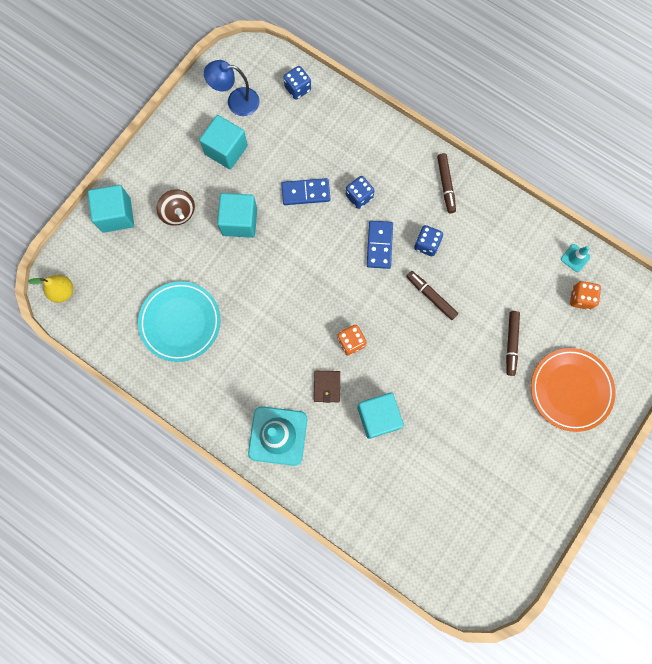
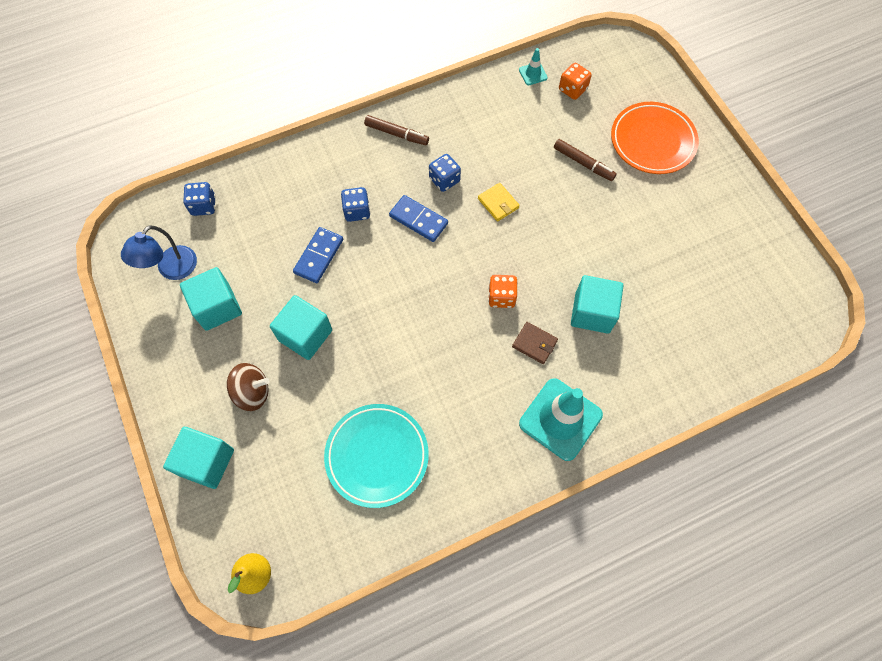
camera: 60 degrees left, 10 degrees down
brown marker [406,271,458,320] -> yellow wallet [478,183,520,222]

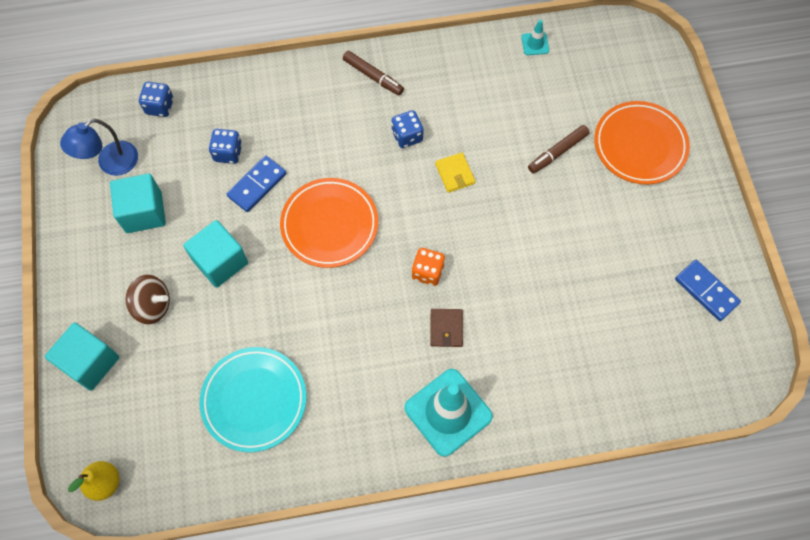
camera: 15 degrees right, 0 degrees up
blue dice [341,187,370,222] -> blue dice moved to [209,129,242,164]
blue domino [389,195,448,242] -> blue domino moved to [675,260,741,321]
brown wallet [512,322,558,364] -> brown wallet turned 45 degrees clockwise [430,309,463,347]
brown marker [554,139,617,181] -> brown marker turned 90 degrees clockwise [528,125,590,174]
orange dice [559,63,592,100] -> none
turquoise cube [571,275,623,334] -> none
none -> orange plate [280,178,378,268]

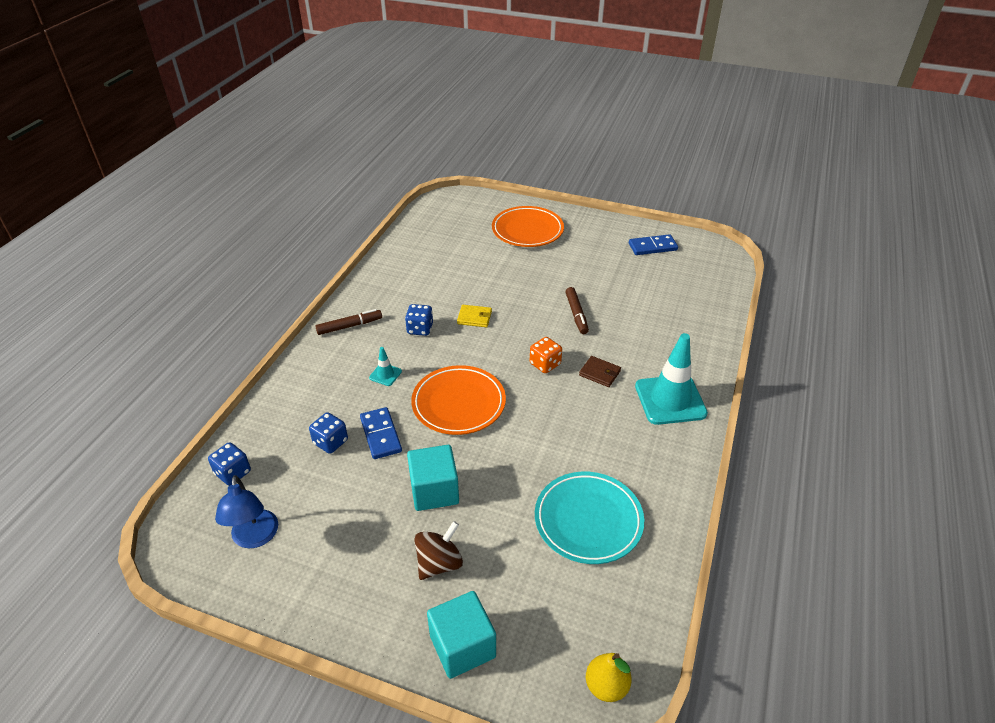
camera: 60 degrees left, 25 degrees down
turquoise cube [110,173,166,233] -> none
turquoise traffic cone [521,20,549,55] -> turquoise traffic cone moved to [369,347,402,386]
brown marker [528,125,590,174] -> brown marker moved to [565,287,589,334]

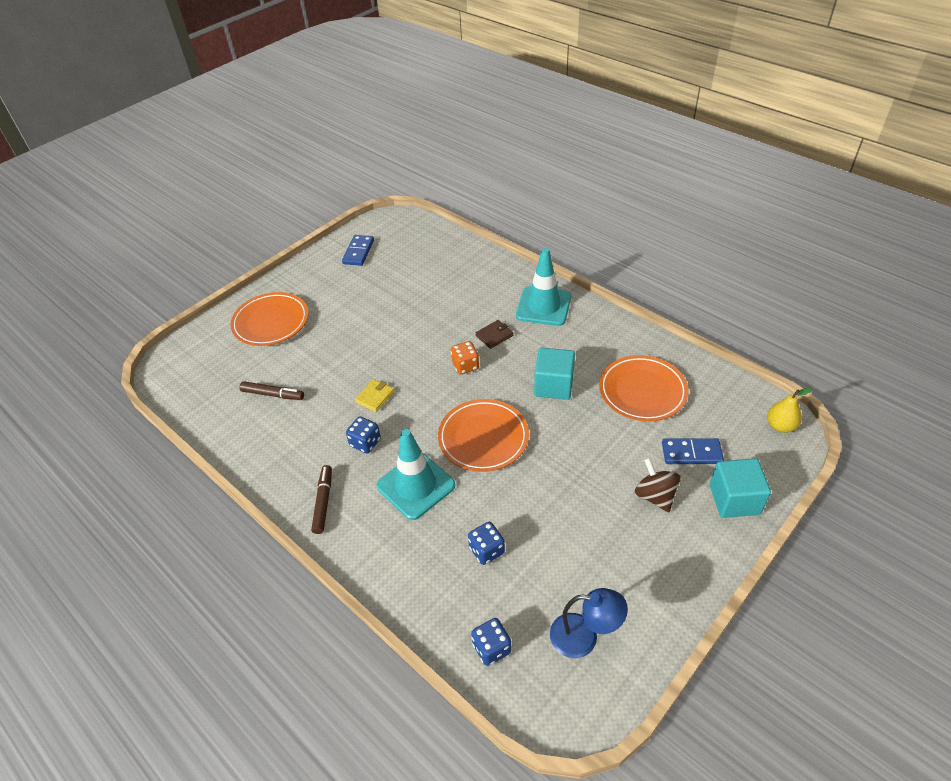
camera: 65 degrees left, 5 degrees up
blue domino [360,407,402,459] -> blue domino moved to [662,438,724,464]
turquoise traffic cone [369,347,402,386] -> turquoise traffic cone [376,429,455,520], size x2.26
turquoise cube [407,445,459,511] -> turquoise cube moved to [534,348,575,400]
turquoise plate [535,472,644,564] -> orange plate [599,355,689,422]
brown marker [565,287,589,334] -> brown marker moved to [239,381,304,400]

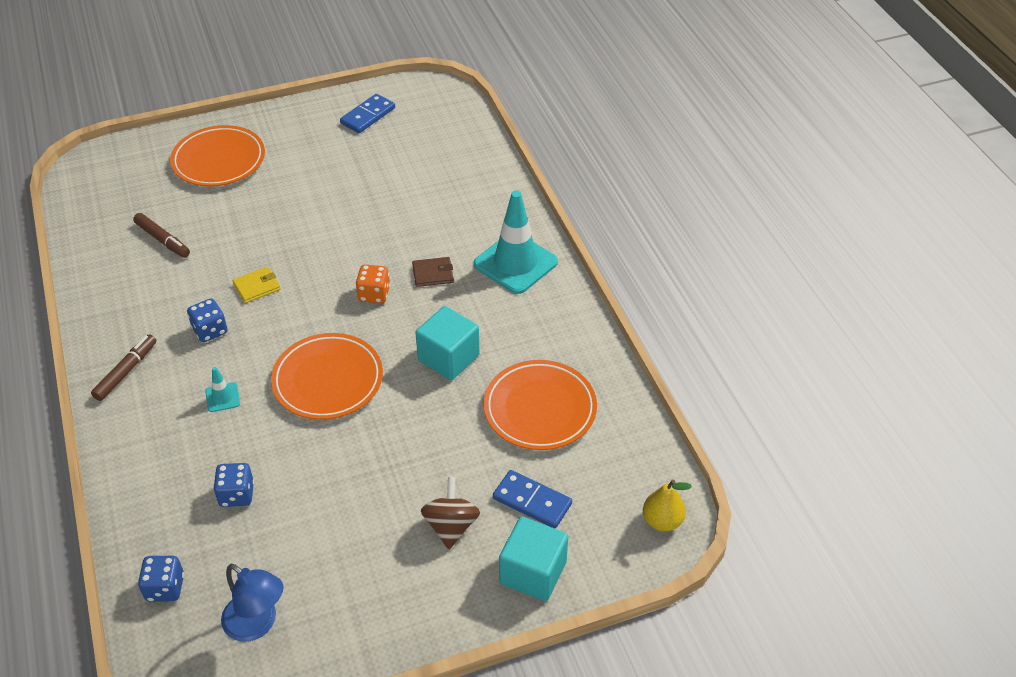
camera: 25 degrees right, 0 degrees up
turquoise traffic cone [376,429,455,520] -> turquoise traffic cone [205,367,240,412], size x0.44

